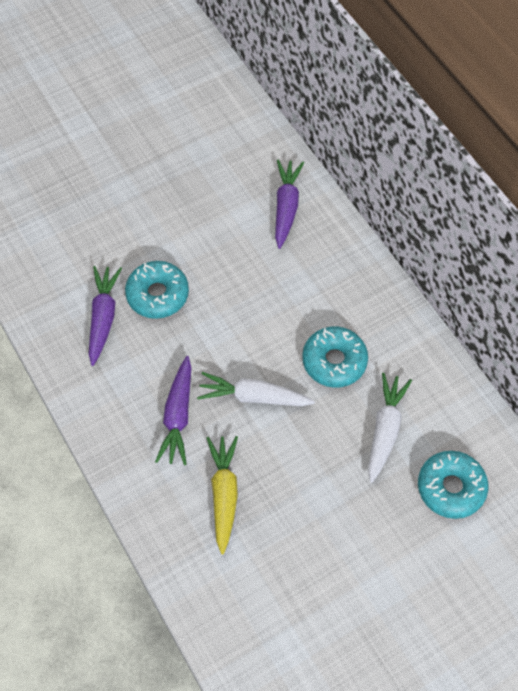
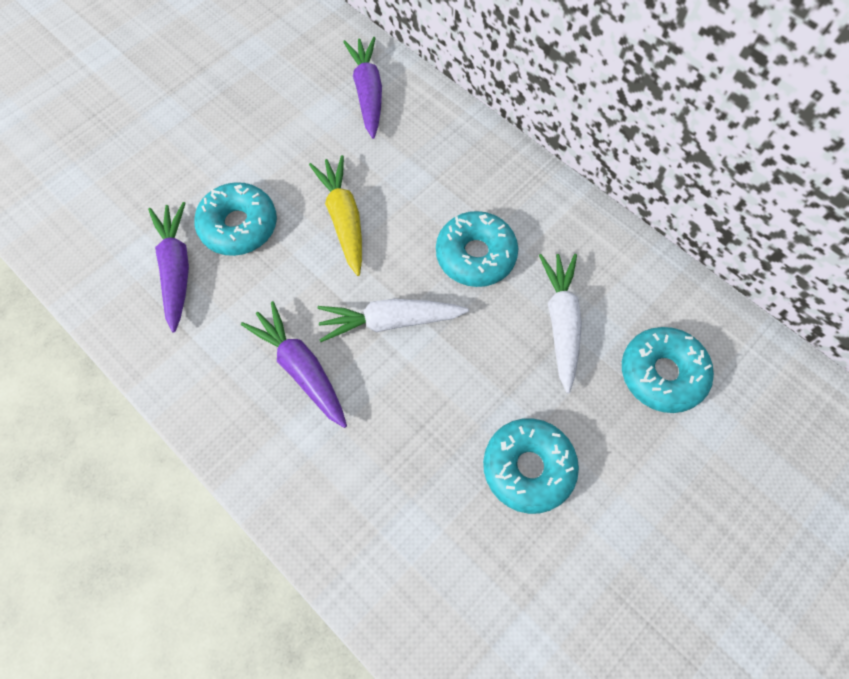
camera: 15 degrees left, 5 degrees up
purple carrot [155,356,191,465] -> purple carrot turned 150 degrees clockwise [241,301,347,428]
yellow carrot [207,436,238,554] -> yellow carrot moved to [309,155,362,276]
none -> turquoise donut [483,418,579,514]

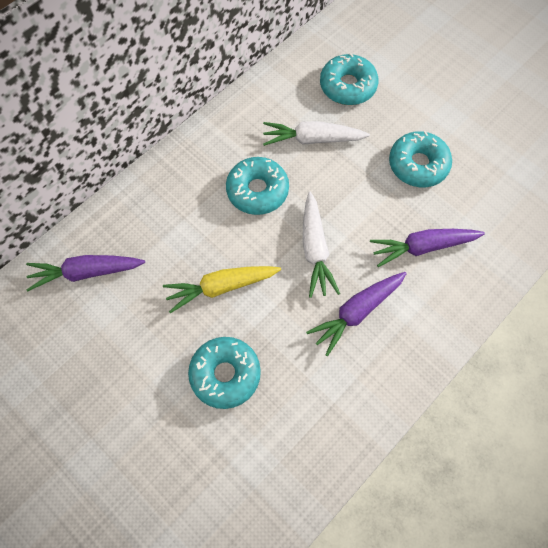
camera: 90 degrees left, 0 degrees up
purple carrot [148,202,189,332] -> purple carrot moved to [370,229,485,267]

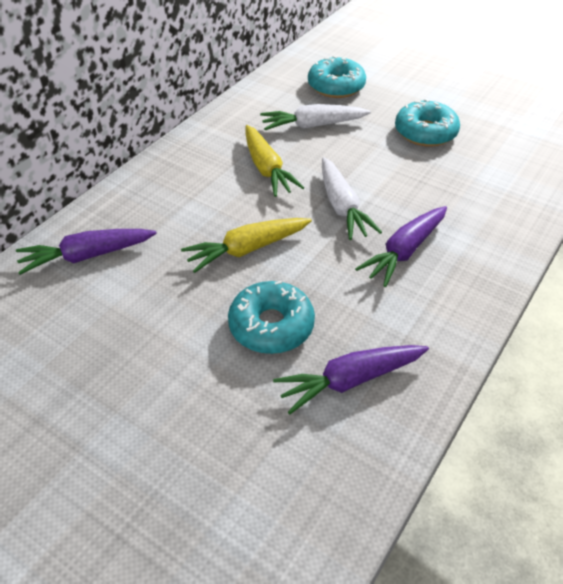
camera: 10 degrees left, 20 degrees down
turquoise donut [226,157,289,215] -> yellow carrot [245,125,305,197]
purple carrot [370,229,485,267] -> purple carrot moved to [273,345,429,414]

